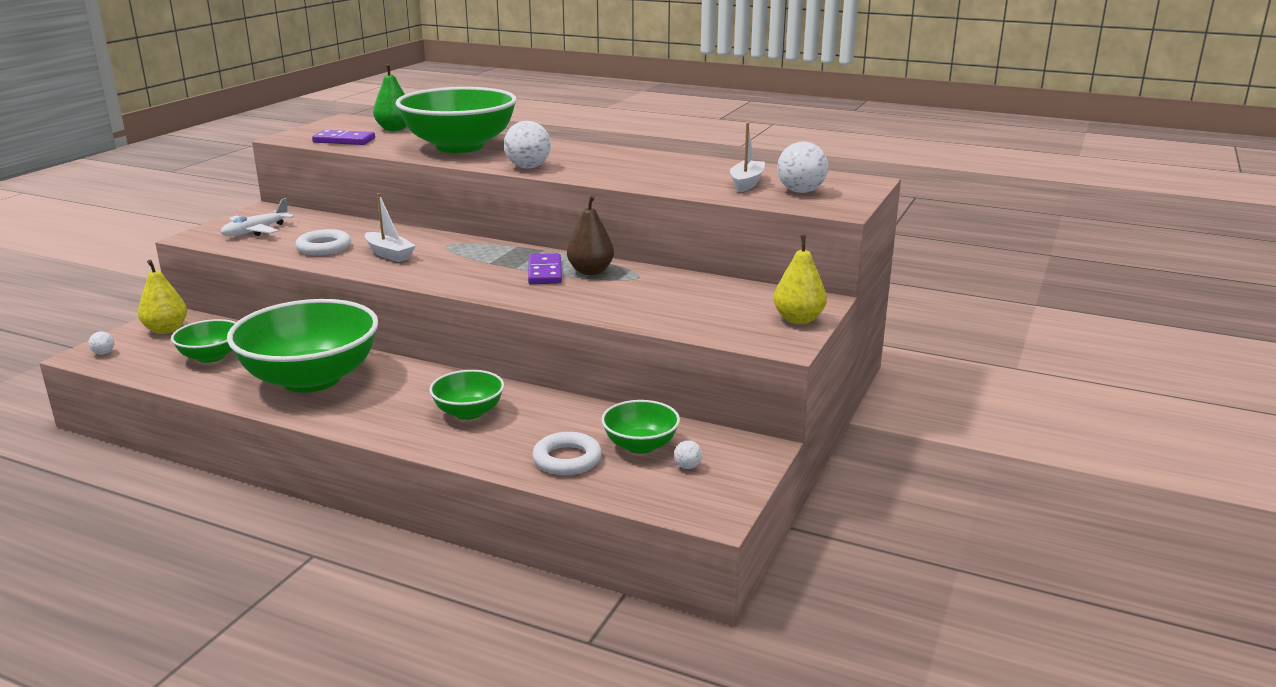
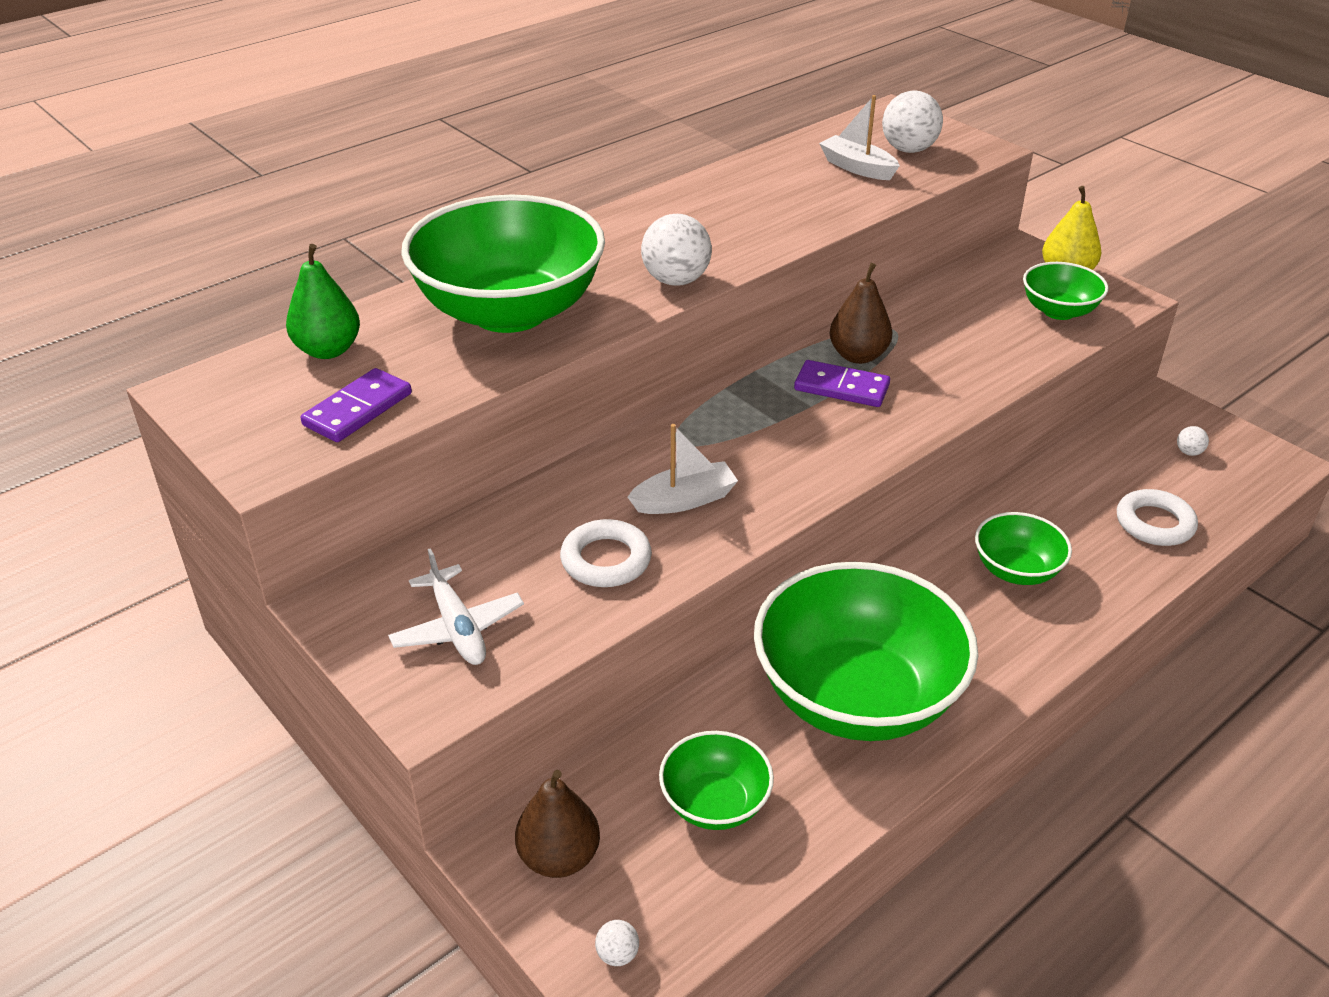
camera: 65 degrees left, 15 degrees up
yellow pear [138,260,187,334] -> brown pear [515,770,600,878]
green bowl [601,400,680,454] -> green bowl moved to [1023,262,1108,320]

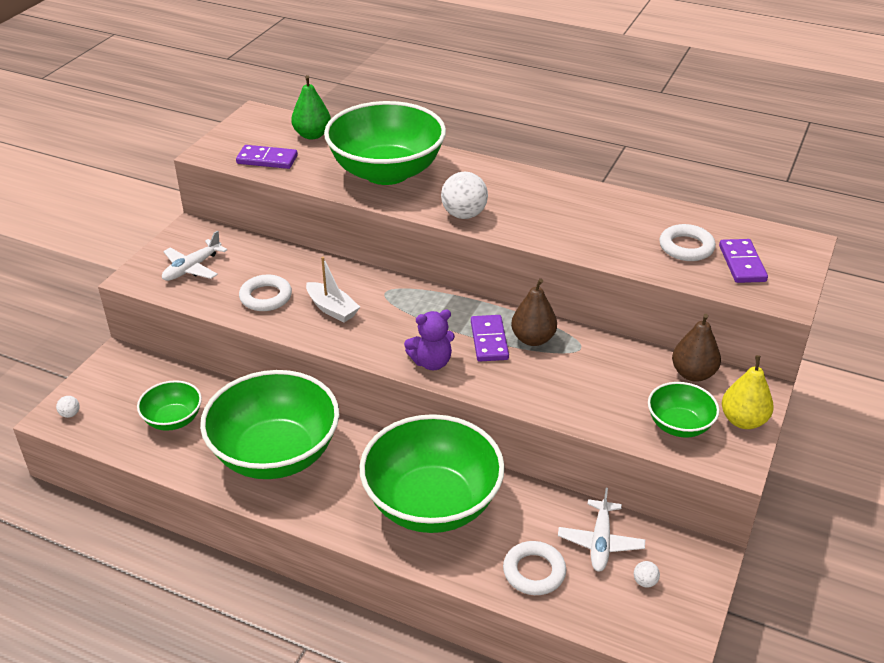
camera: 65 degrees right, 0 degrees up
brown pear [515,770,600,878] -> brown pear moved to [672,314,721,382]
white boat [819,95,900,180] -> white ring [659,224,716,261]
white ball [882,91,943,153] -> purple domino [719,239,768,283]
green bowl [975,512,1072,585] -> green bowl [360,414,505,533], size x2.06
none -> purple teddy bear [404,310,455,370]
none -> white plane [558,488,645,572]

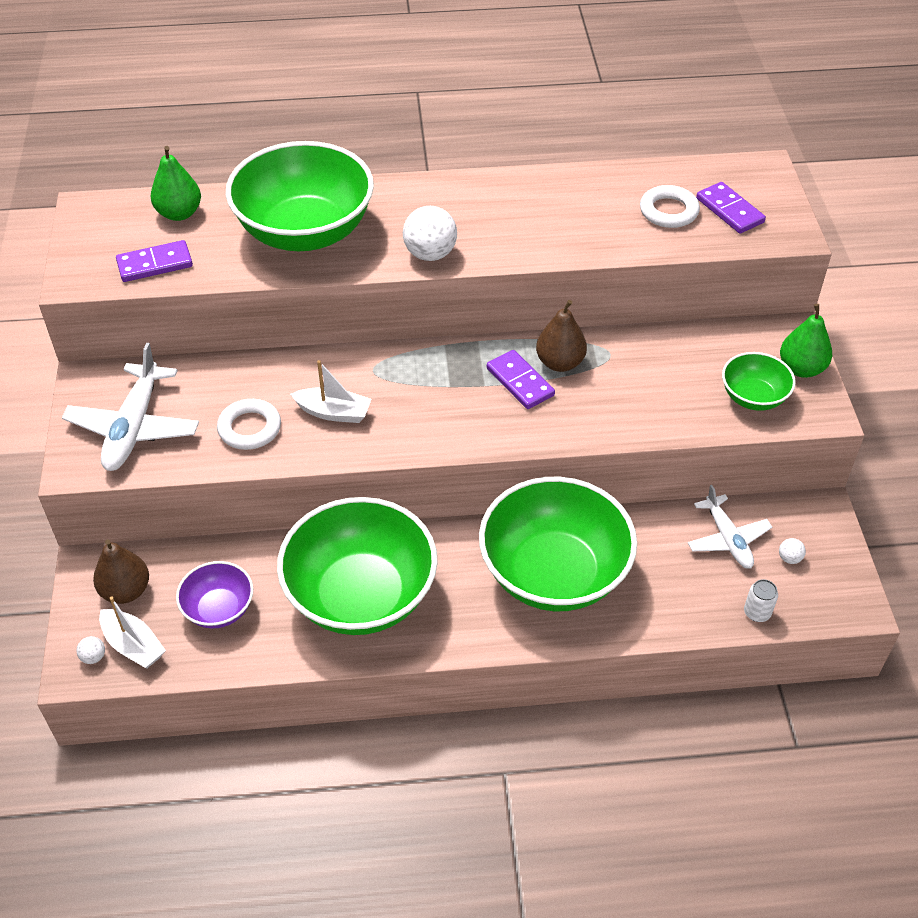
camera: 30 degrees left, 10 degrees up
green bowl [137,380,202,431] -> purple bowl [176,561,253,628]
white plane [162,230,228,281] -> white plane [62,343,199,471], size x1.52
purple teddy bear [404,310,455,370] -> none
white ring [503,541,566,595] -> none
brown pear [672,314,721,382] -> brown pear moved to [93,539,149,604]
yellow pear [722,355,774,429] -> green pear [780,304,832,378]
none -> white boat [99,597,166,668]
none -> white can [744,579,778,622]

